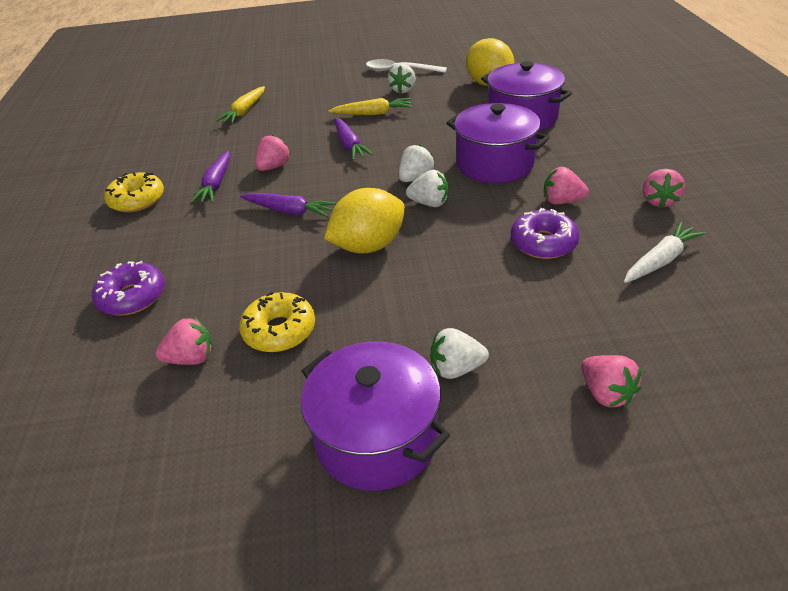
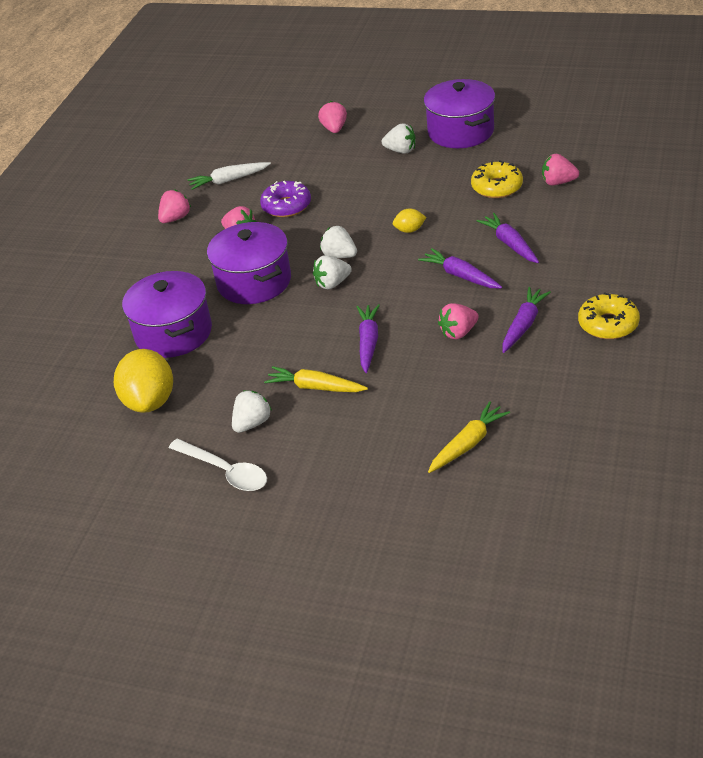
camera: 155 degrees left, 0 degrees up
purple donut [92,261,165,316] -> none
yellow lemon [324,188,405,254] -> yellow lemon [393,209,426,233], size x0.47
none -> purple carrot [477,213,539,263]

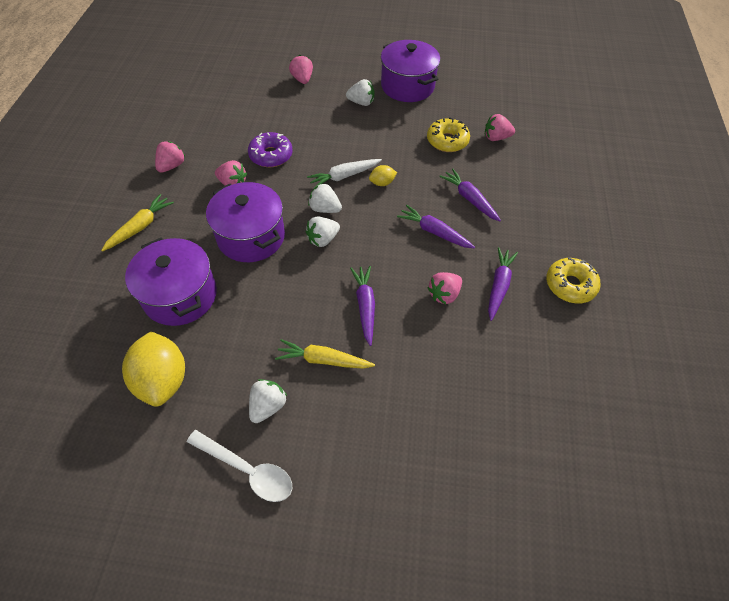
camera: 15 degrees left, 15 degrees up
white carrot [187,162,271,190] -> white carrot moved to [307,159,382,188]
yellow carrot [428,401,510,473] -> yellow carrot moved to [101,194,174,252]

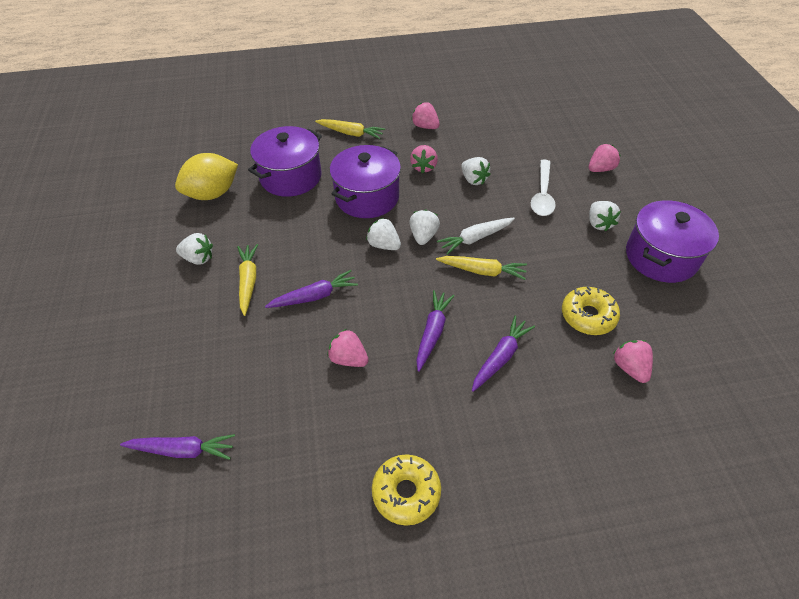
camera: 75 degrees right, 5 degrees down
pink strawberry [155,141,185,173] -> pink strawberry turned 150 degrees counterclockwise [411,102,440,129]
white spoon [187,430,292,502] -> white spoon moved to [531,160,556,216]
purple donut [248,132,292,167] -> white strawberry [461,157,491,185]
white carrot [307,159,382,188] -> white carrot turned 75 degrees counterclockwise [437,218,515,255]
yellow lemon [369,165,397,186] -> yellow carrot [436,256,527,280]
purple carrot [488,247,518,321] -> purple carrot moved to [120,434,235,460]

